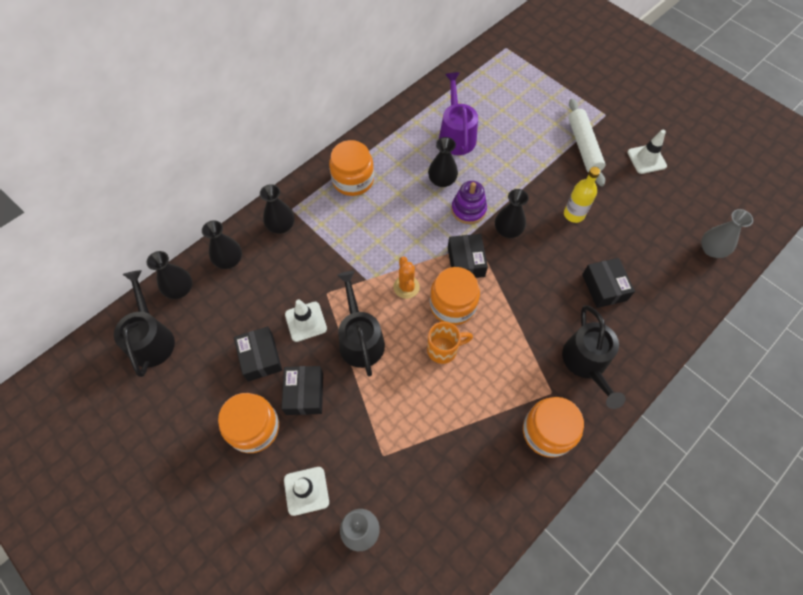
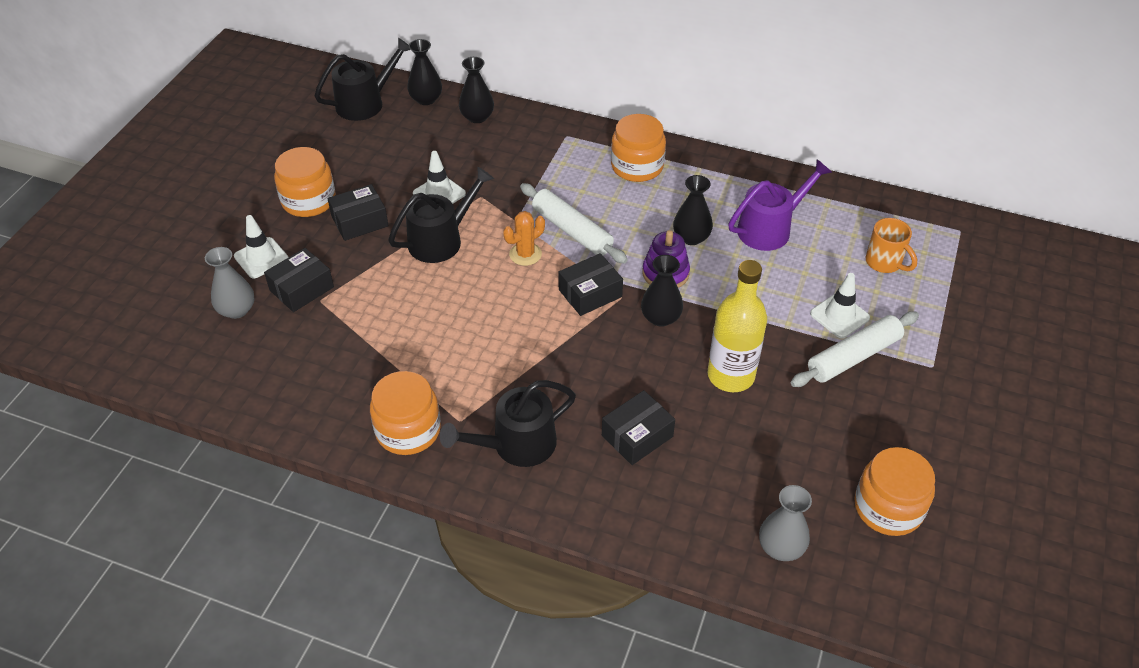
camera: 65 degrees right, 15 degrees down
black box [234,326,282,382] -> black box moved to [264,248,334,312]
black vase [260,184,295,234] -> none
orange mug [427,322,473,364] -> orange mug moved to [866,218,917,273]
orange jar [430,267,480,325] -> orange jar moved to [854,447,935,536]
yellow bottle [564,167,600,223] -> yellow bottle [708,260,767,392], size x1.53
white traffic cone [627,130,667,174] -> white traffic cone moved to [810,273,870,338]
none -> white rolling pin [520,183,628,263]

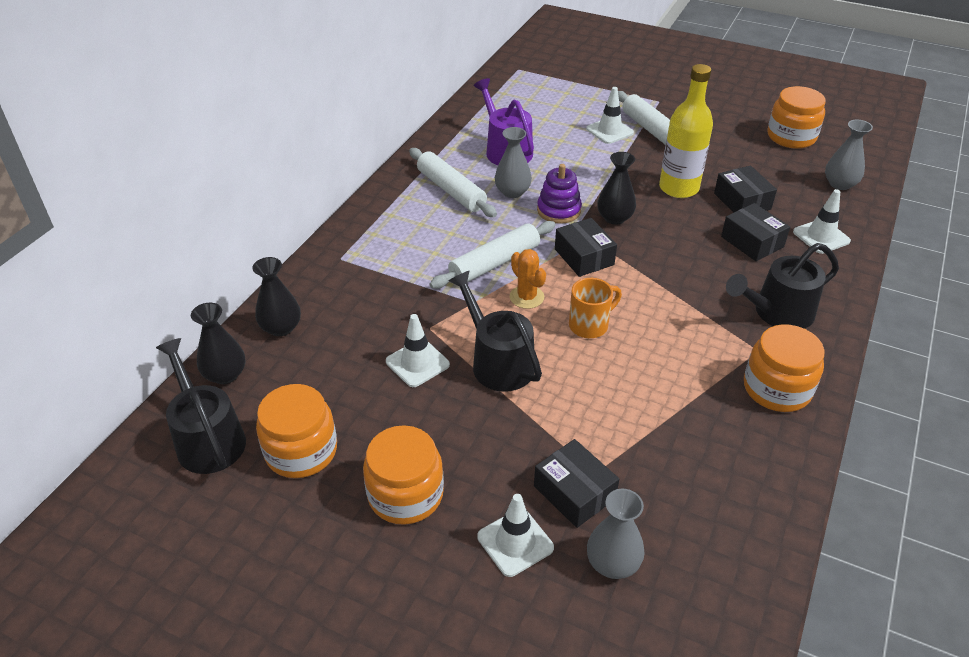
camera: 85 degrees left, 5 degrees down
black box [328,184,389,241] -> black box moved to [714,166,777,213]
black watering can [440,380,576,467] -> black watering can turned 90 degrees clockwise [726,243,839,329]
orange jar [611,114,666,182] -> orange jar moved to [256,384,337,478]
black vase [673,175,713,245] -> grey vase [495,127,532,198]
orange mug [866,218,917,273] -> orange mug moved to [569,278,622,338]
none -> white rolling pin [409,148,497,217]
none -> white traffic cone [793,189,851,254]

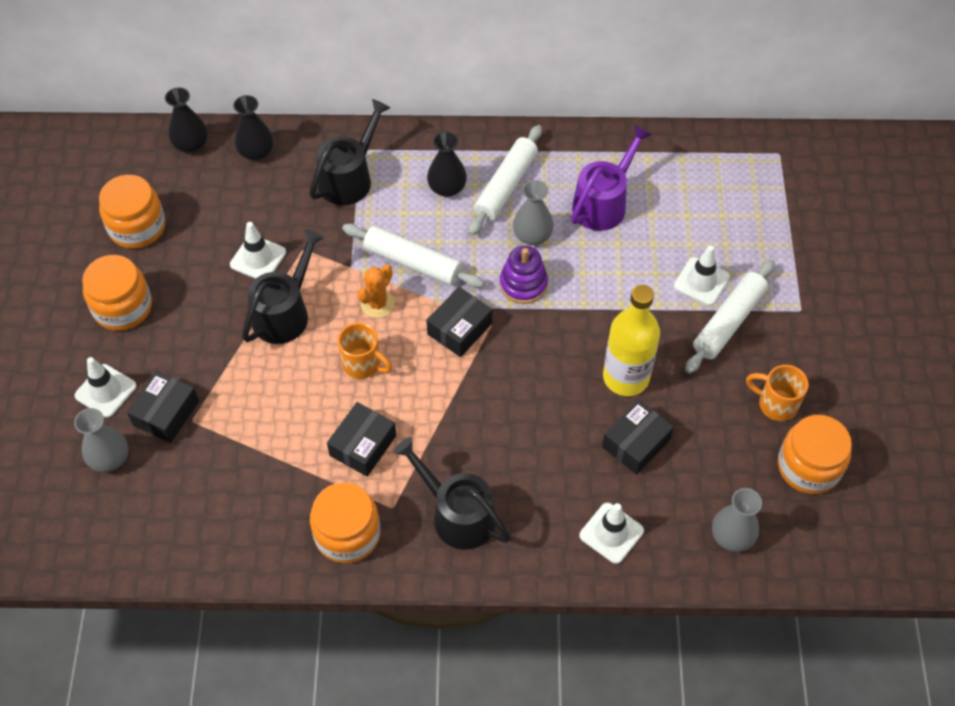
camera: 65 degrees right, 15 degrees up
black watering can [156,338,246,474] -> black watering can moved to [310,99,390,205]
black vase [597,152,636,225] -> black vase moved to [427,131,467,197]
black box [721,203,790,261] -> black box moved to [327,402,396,477]
none -> orange mug [746,365,808,421]

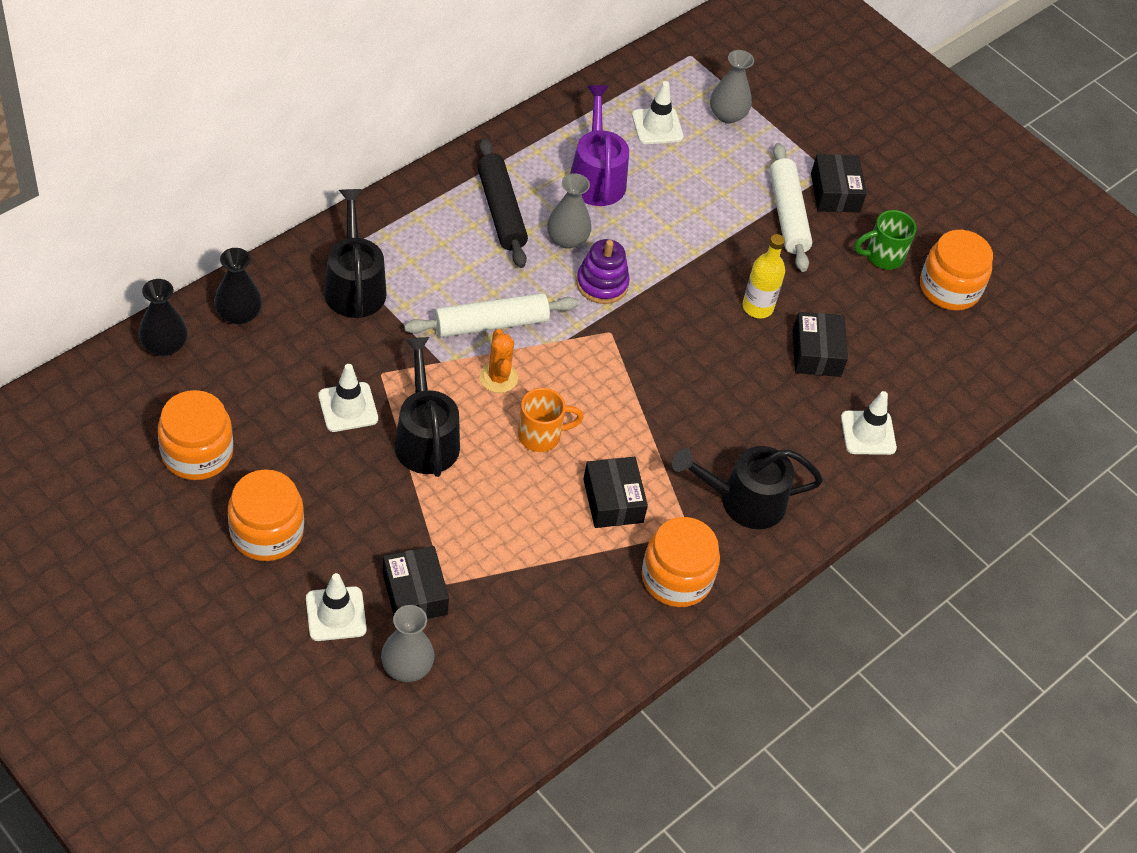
camera: 50 degrees left, 5 degrees down
black vase [427,131,467,197] -> none
black box [427,287,492,357] -> black box moved to [811,154,867,213]
white rolling pin [469,125,542,236] -> black rolling pin [477,138,528,268]
yellow bottle [603,285,660,396] -> yellow bottle [742,234,785,318], size x0.65
white traffic cone [674,245,730,306] -> white traffic cone moved to [632,81,684,144]
grey vase [712,488,762,552] -> grey vase moved to [710,50,754,123]
orange mug [746,365,808,421] -> green mug [854,210,917,270]

